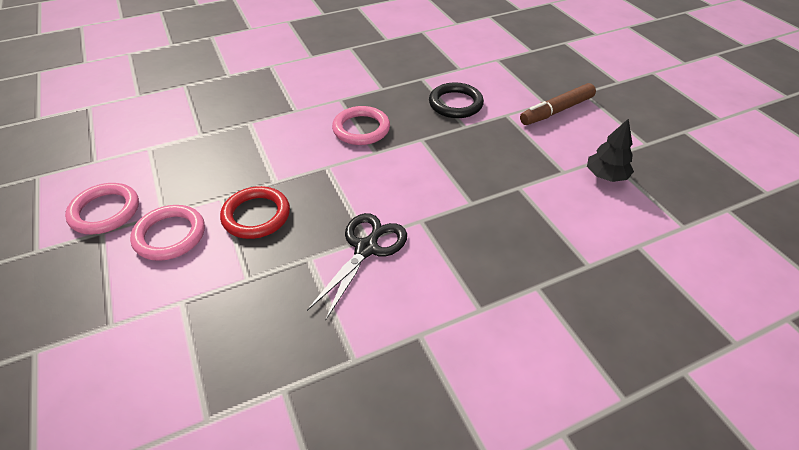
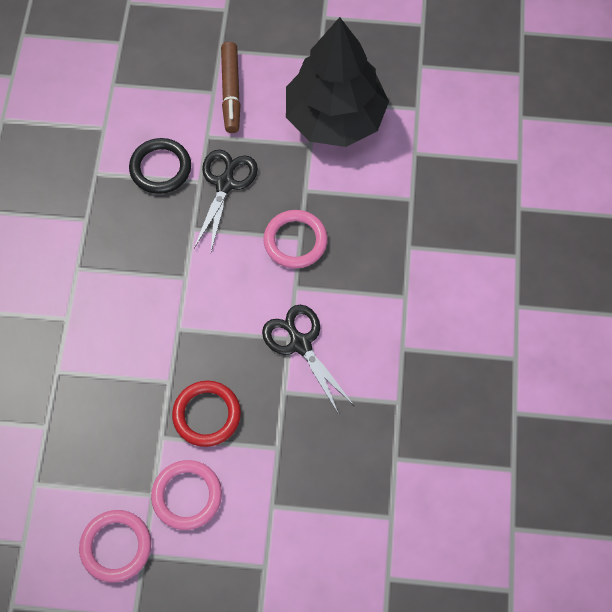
camera: 60 degrees left, 20 degrees up
pink ring [332,106,390,145] -> pink ring moved to [263,210,328,269]
black tree [587,118,634,182] -> black tree [286,17,389,147], size x2.38
none -> black scissors [194,150,258,251]

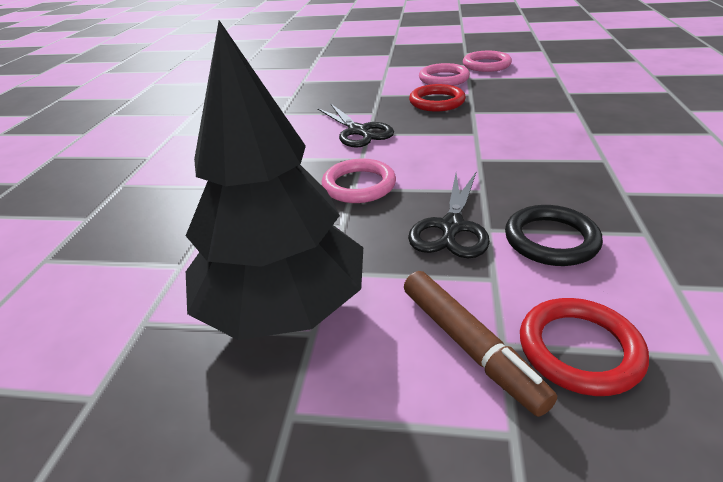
camera: 175 degrees left, 30 degrees down
brown marker [221,42,241,133] -> brown marker turned 150 degrees clockwise [404,271,557,417]
none -> red ring [520,298,649,396]

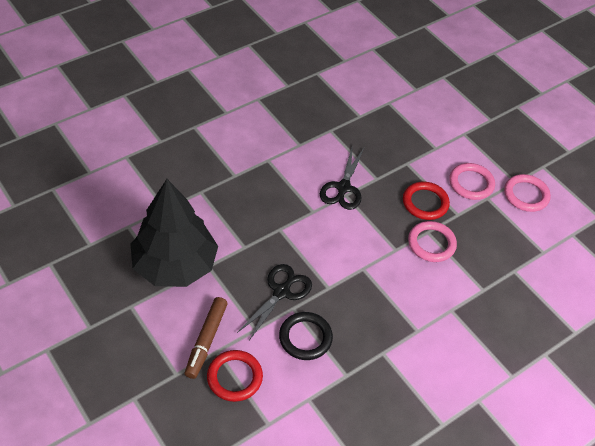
camera: 40 degrees right, 15 degrees up
pink ring [322,159,396,203] -> pink ring moved to [408,221,457,262]
black scissors [408,172,490,258] -> black scissors turned 150 degrees clockwise [237,264,312,340]

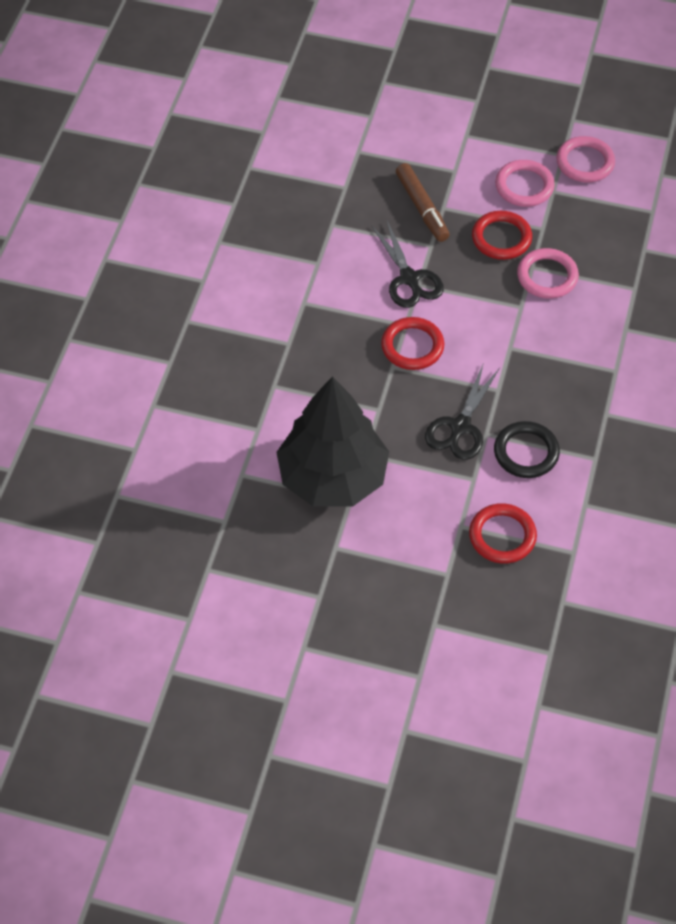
camera: 35 degrees left, 5 degrees up
brown marker [185,297,228,379] -> brown marker moved to [396,163,450,242]
black scissors [237,264,312,340] -> black scissors turned 150 degrees counterclockwise [425,365,500,460]
none -> red ring [381,317,444,370]

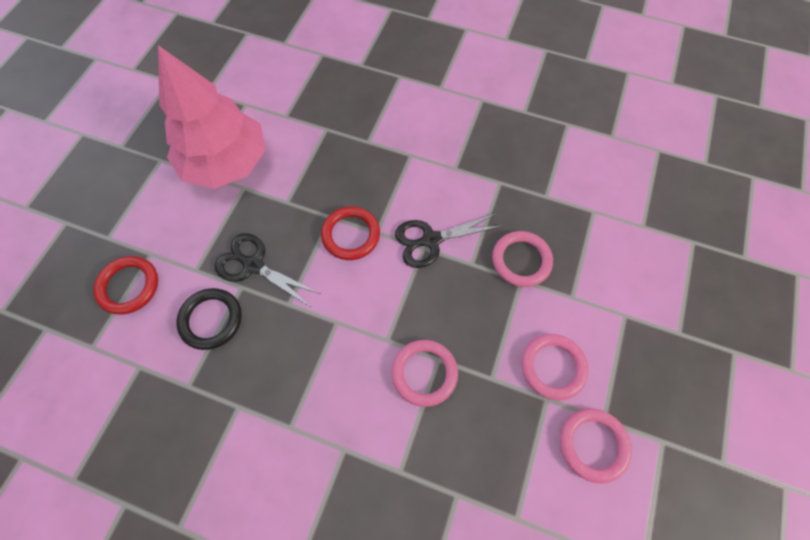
camera: 95 degrees right, 10 degrees up
black tree [276,376,389,507] -> pink tree [158,45,266,189]
brown marker [396,163,450,242] -> pink ring [492,231,553,287]
red ring [472,211,532,260] -> none

